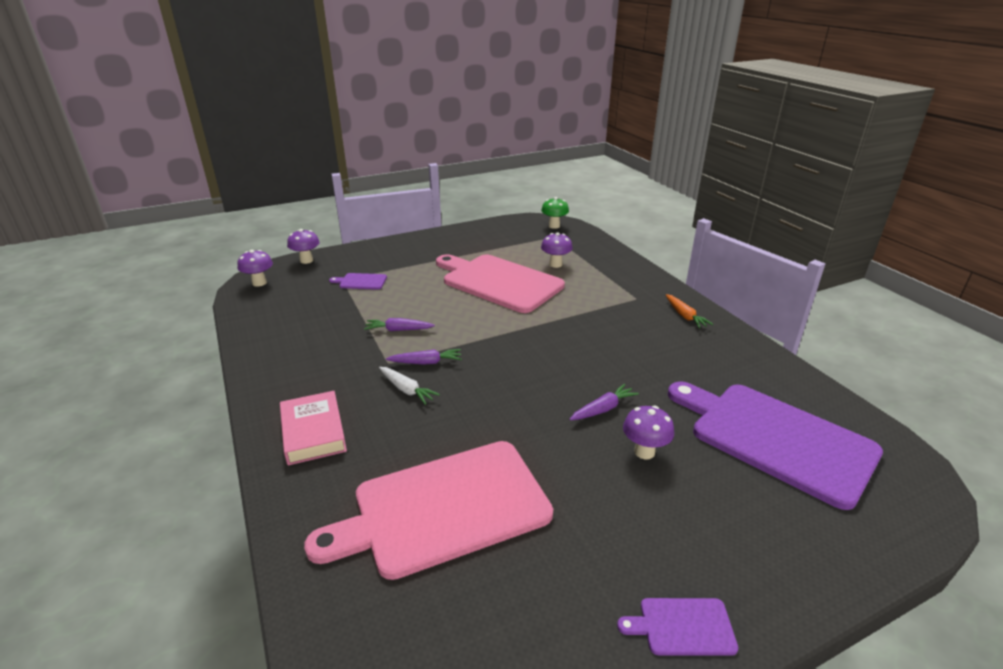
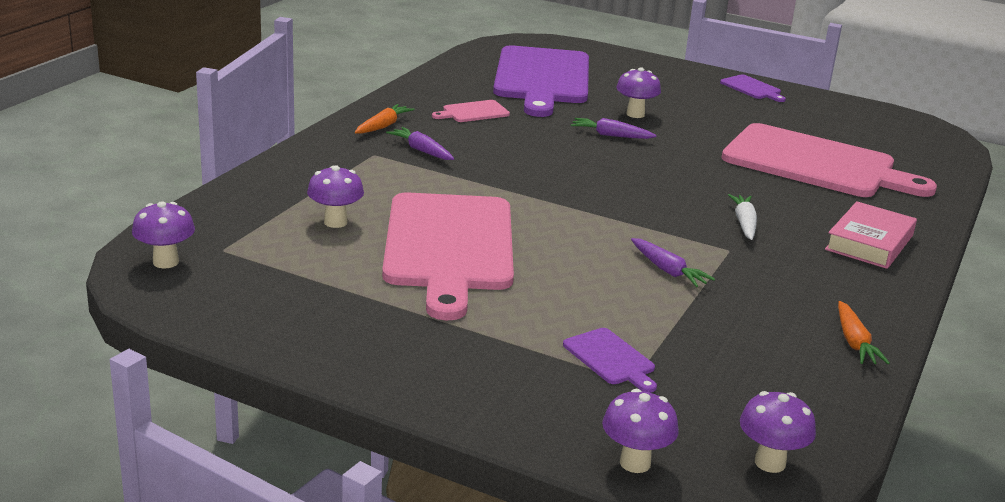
camera: 130 degrees left, 5 degrees down
purple carrot [386,349,462,365] -> purple carrot moved to [386,127,454,160]
green mushroom [541,197,569,229] -> purple mushroom [132,201,195,268]
none -> pink cutting board [432,100,510,122]
none -> orange carrot [838,301,890,364]

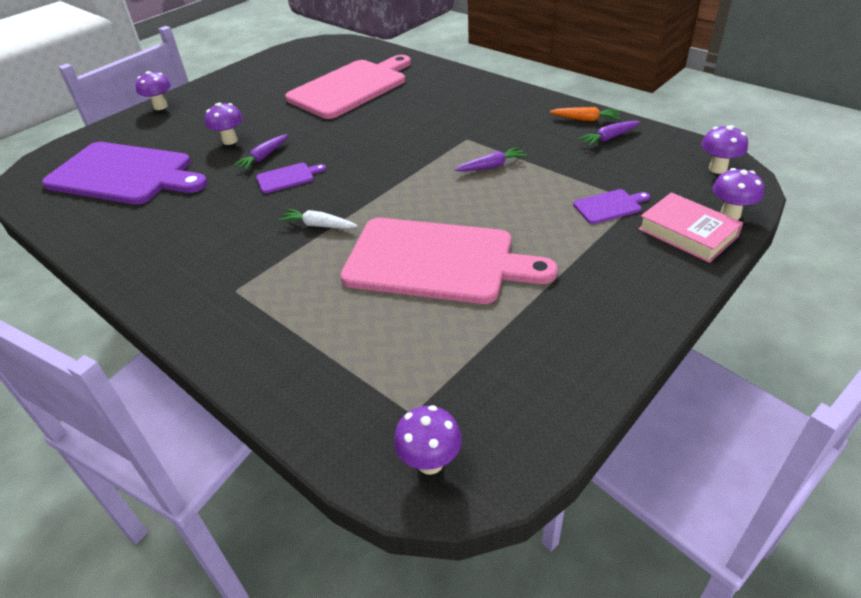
camera: 70 degrees left, 15 degrees up
purple mushroom [307,165,364,228] -> purple mushroom moved to [135,71,171,110]
orange carrot [355,104,415,134] -> none
purple carrot [386,127,454,160] -> purple carrot moved to [578,121,640,147]
pink cutting board [432,100,510,122] -> none
purple cutting board [720,75,786,102] -> purple cutting board moved to [256,163,326,193]
white carrot [728,194,757,240] -> white carrot moved to [278,209,358,229]
pink book [825,201,917,269] -> pink book moved to [638,192,743,263]

